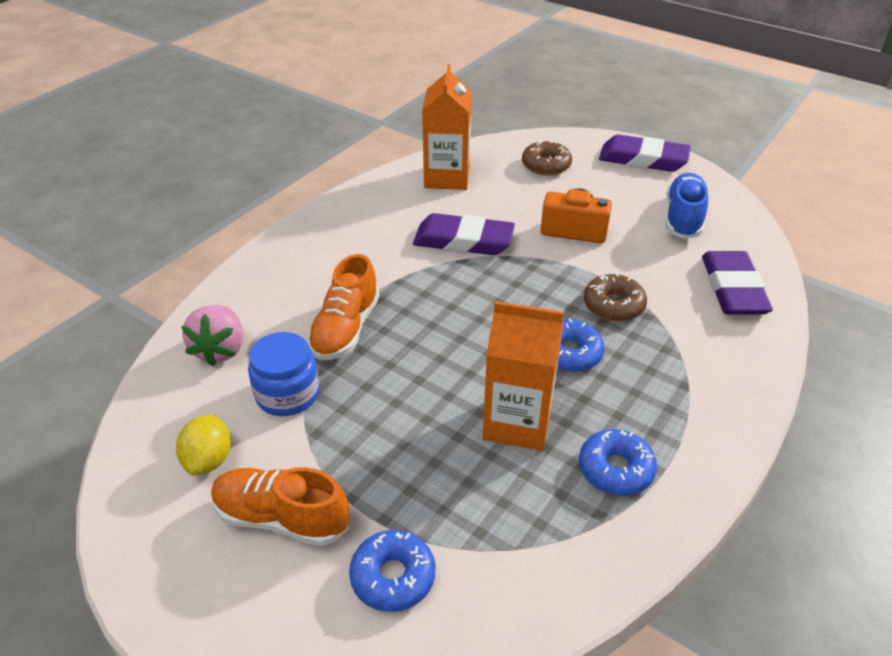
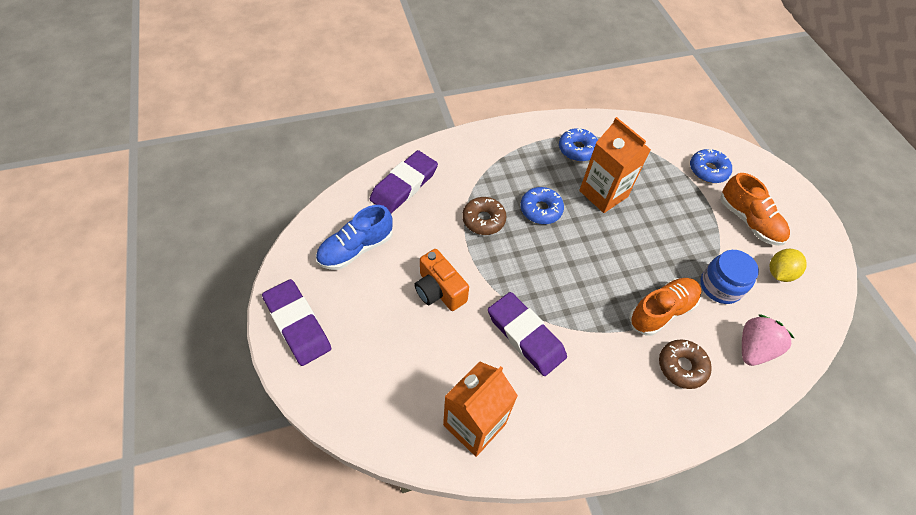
camera: 145 degrees left, 15 degrees up
brown donut [522,141,572,176] -> brown donut moved to [659,340,712,389]

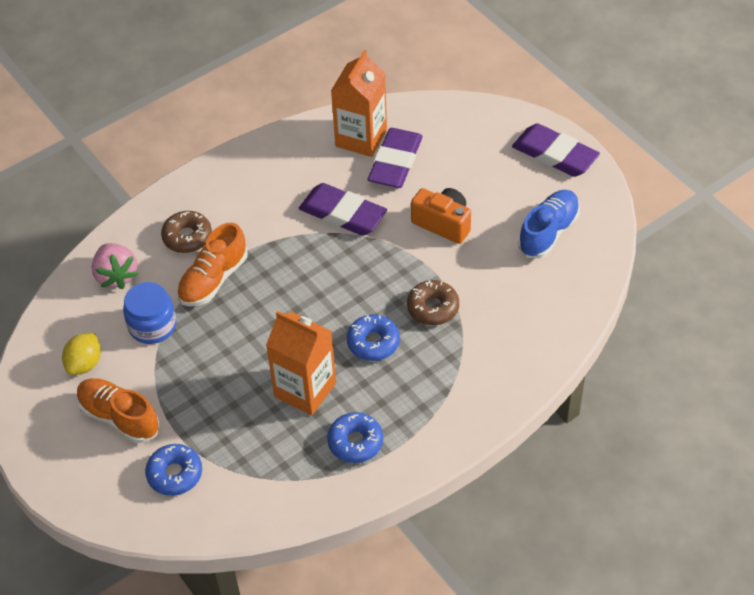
camera: 165 degrees right, 5 degrees down
purple eraser [370,150,438,213] -> purple eraser moved to [367,128,423,188]
pink strawberry [742,314,795,366] -> pink strawberry turned 45 degrees counterclockwise [92,243,138,289]

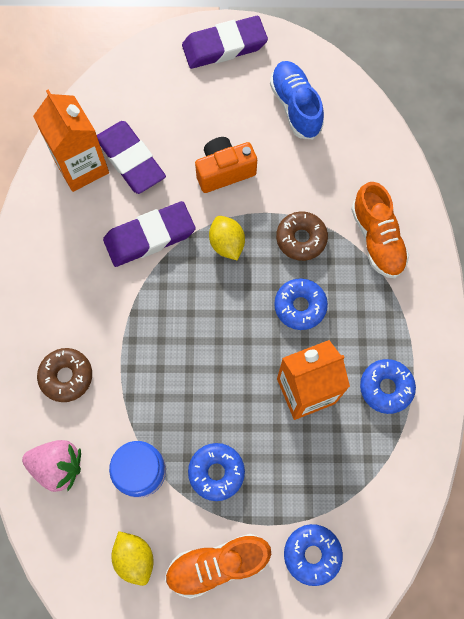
camera: 55 degrees left, 20 degrees up
orange shoe [177,223,248,306] -> orange shoe moved to [351,182,409,278]
none -> blue donut [188,443,245,501]
none -> yellow lemon [209,216,245,260]

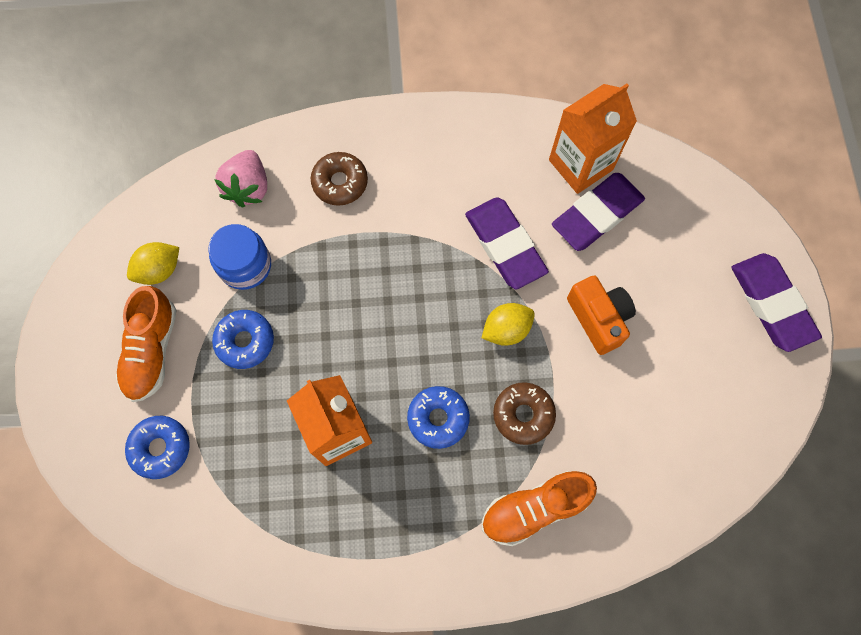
camera: 85 degrees right, 0 degrees up
orange shoe [165,534,271,599] -> orange shoe turned 150 degrees counterclockwise [116,286,177,402]
blue shoe [270,61,324,139] -> none
blue donut [360,359,416,414] -> none

